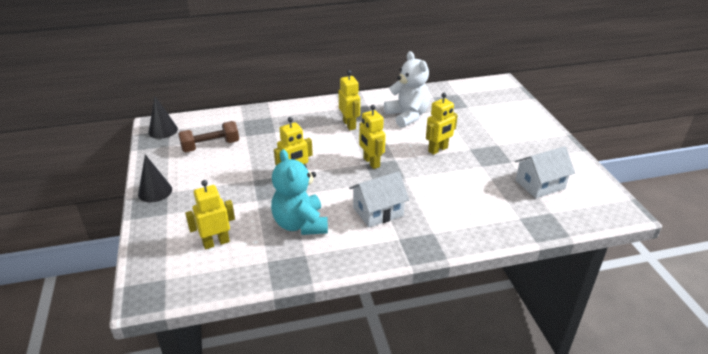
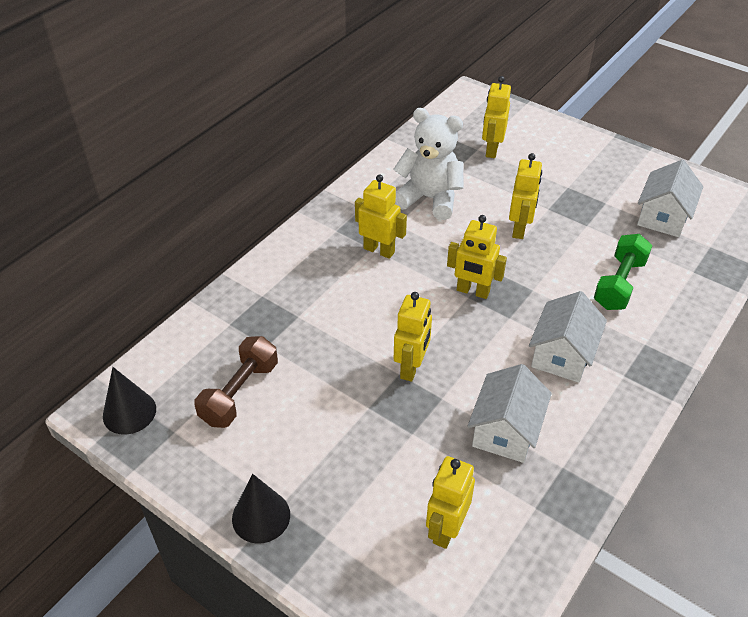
camera: 40 degrees left, 10 degrees up
turquoise teddy bear [271,149,328,235] -> white house [467,364,552,463]
none -> yellow robot [482,76,511,158]
none -> green dumbbell [594,234,652,310]

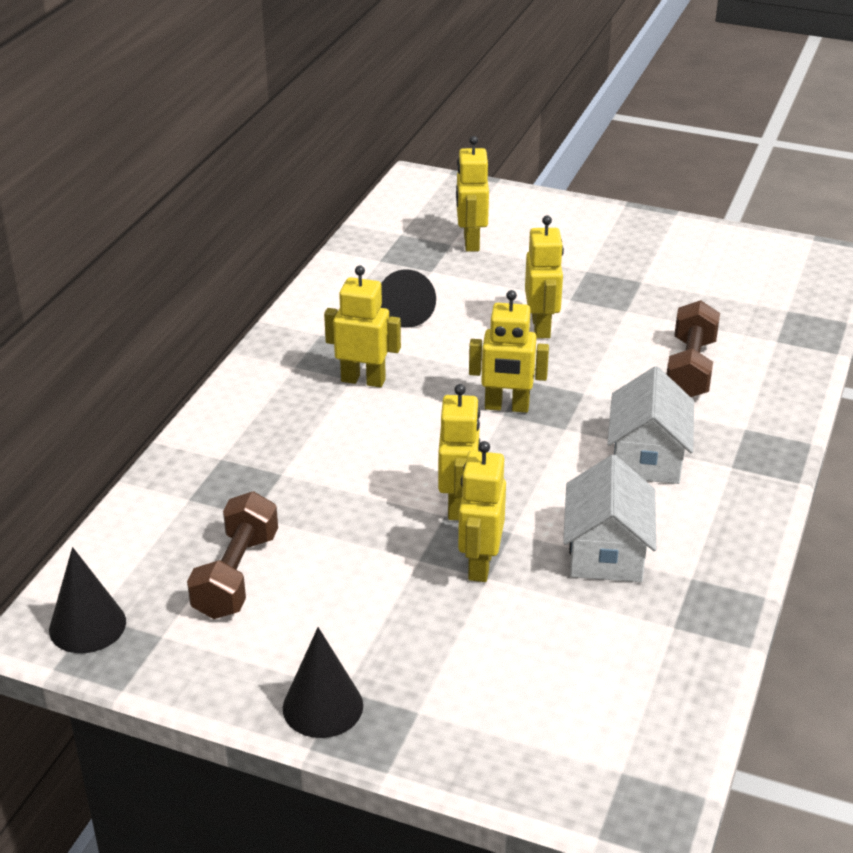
camera: 15 degrees left, 10 degrees down
white teddy bear [393,108,464,220] -> black cone [380,269,436,327]
yellow robot [426,456,475,549] -> yellow robot moved to [458,441,506,582]
green dumbbell [594,234,652,310] -> brown dumbbell [667,300,720,397]
white house [637,160,703,237] -> none

